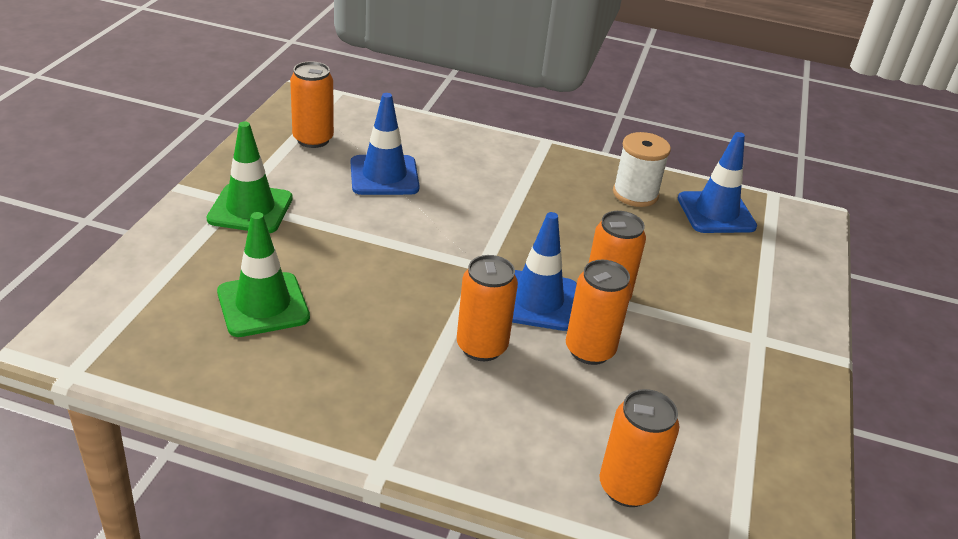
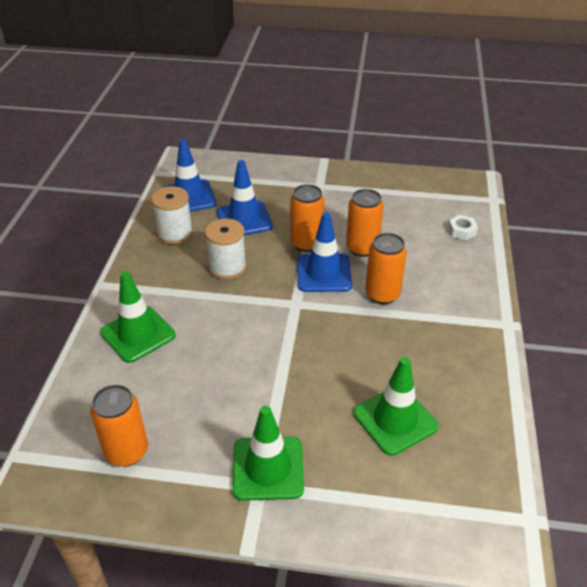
camera: 95 degrees left, 5 degrees up
blue traffic cone [351,93,420,195] -> blue traffic cone moved to [217,160,273,235]
orange can [599,389,679,507] -> white nut [448,215,478,240]
none -> green traffic cone [100,271,175,363]
none -> white spool [205,218,247,280]

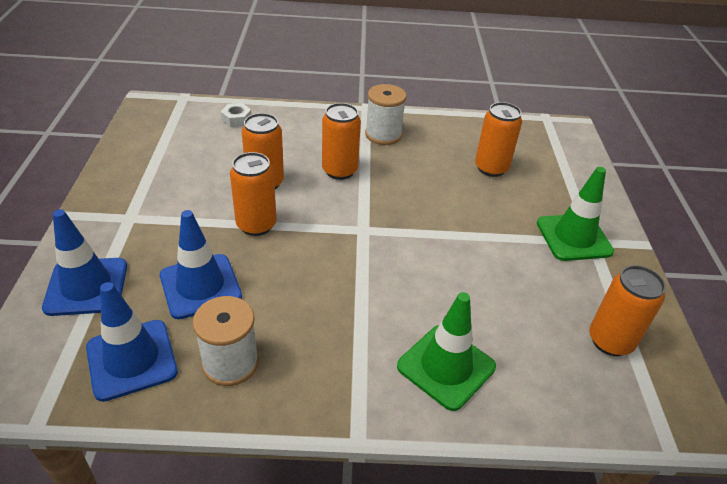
camera: 100 degrees left, 0 degrees up
white spool [205,218,247,280] -> white spool moved to [365,84,407,145]
blue traffic cone [297,212,352,292] -> blue traffic cone moved to [42,209,127,316]
green traffic cone [354,357,439,456] -> orange can [475,102,522,177]

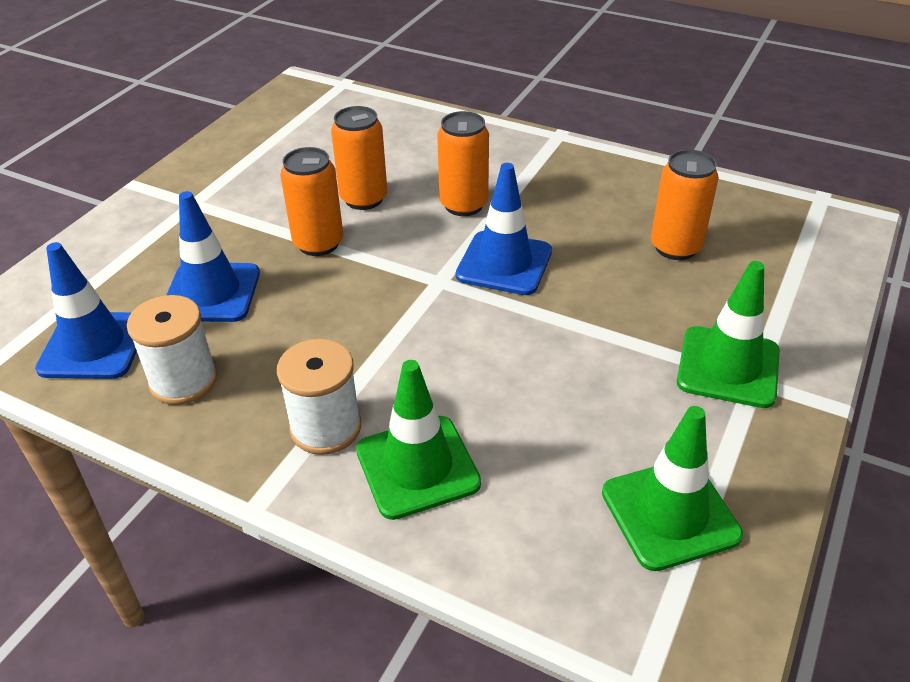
camera: 30 degrees right, 0 degrees up
blue traffic cone [42,209,127,316] -> blue traffic cone moved to [456,163,552,295]
white nut [221,103,252,127] -> none
white spool [365,84,407,145] -> white spool moved to [277,339,361,455]
orange can [589,265,666,356] -> green traffic cone [602,406,743,571]

